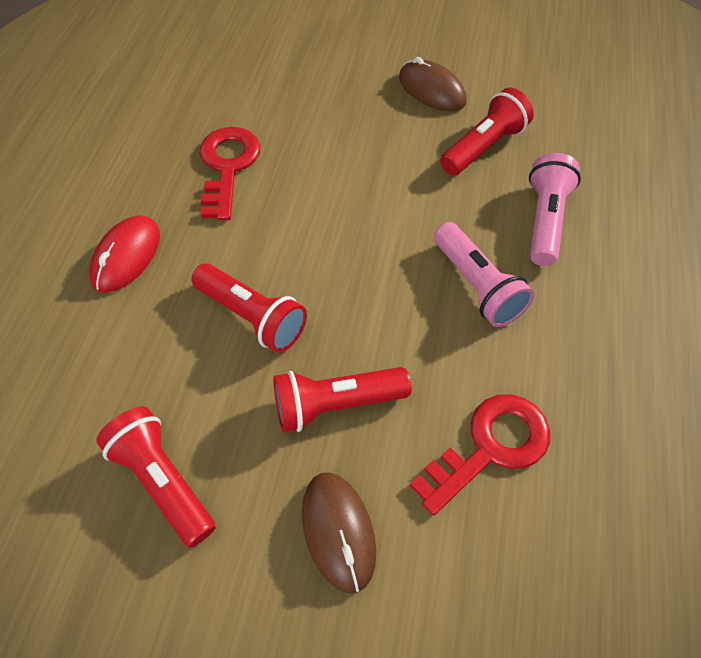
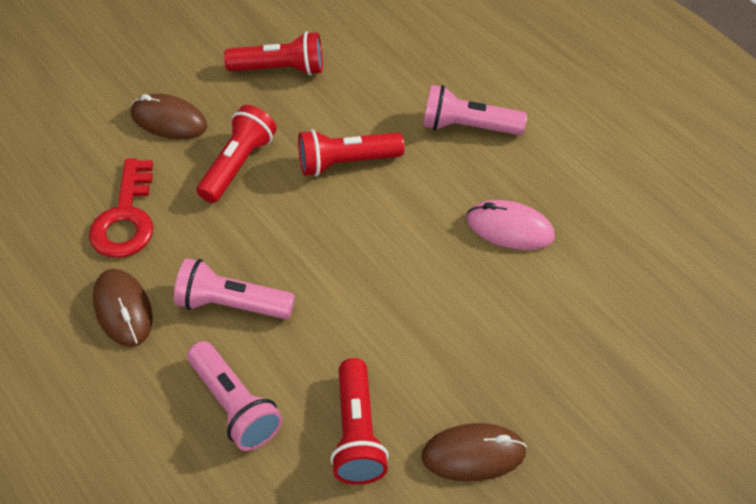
camera: 130 degrees right, 5 degrees down
red mouse [89,215,160,293] -> pink flashlight [423,85,527,135]
red key [199,127,260,220] -> pink mouse [466,200,555,250]
none -> brown mouse [93,269,153,347]

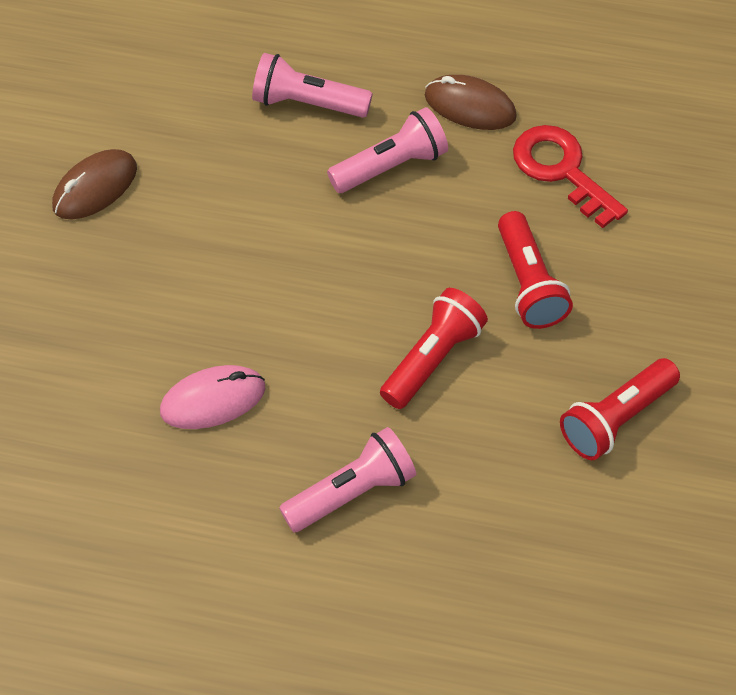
camera: 140 degrees right, 5 degrees up
brown mouse [131,94,207,139] -> none
red flashlight [330,358,389,485] -> none

